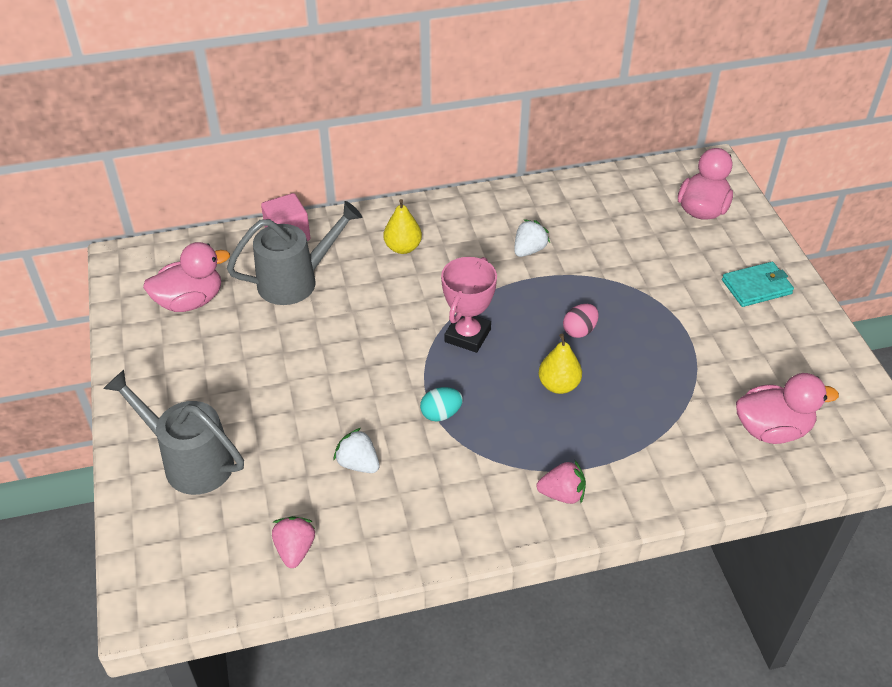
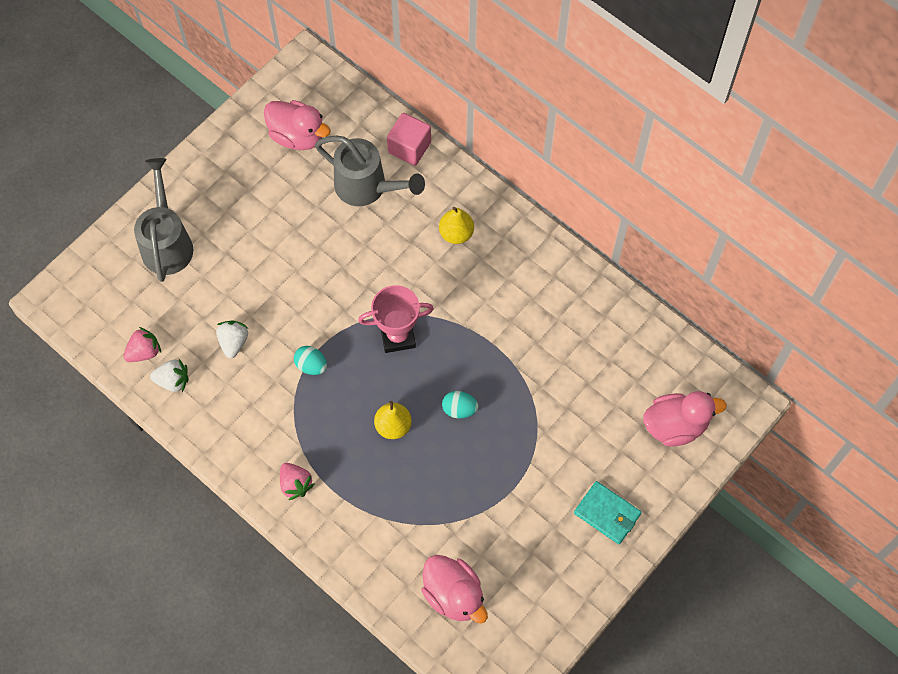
camera: 55 degrees right, 20 degrees up
white strawberry [514,219,550,257] -> white strawberry moved to [150,359,188,392]
pink egg [563,304,599,338] -> turquoise egg [442,391,478,419]

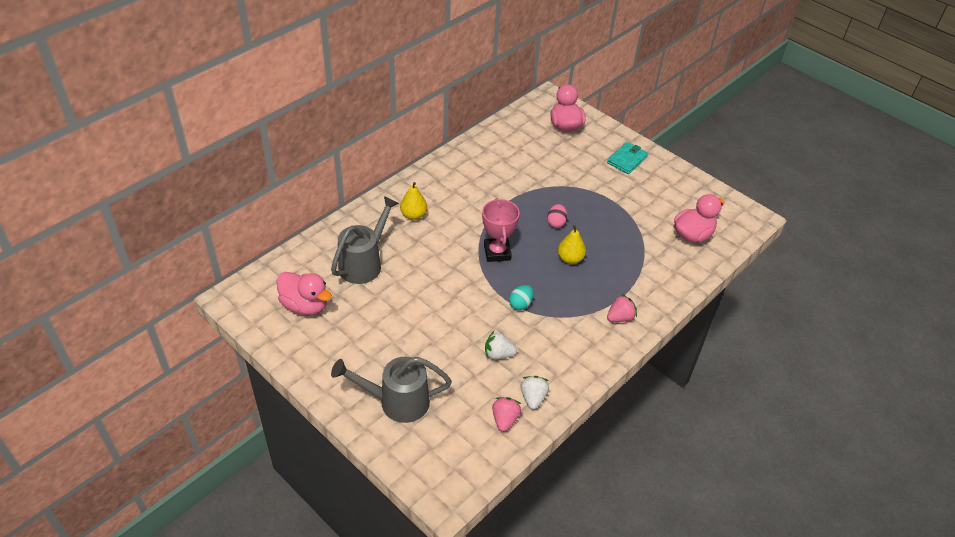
camera: 90 degrees left, 20 degrees down
pink strawberry [123,327,161,362] -> pink strawberry turned 45 degrees clockwise [492,397,521,432]
pink duck [264,100,331,150] -> pink duck turned 90 degrees clockwise [277,272,332,315]
pink cube [387,113,431,166] -> none
turquoise egg [442,391,478,419] -> pink egg [547,204,567,228]

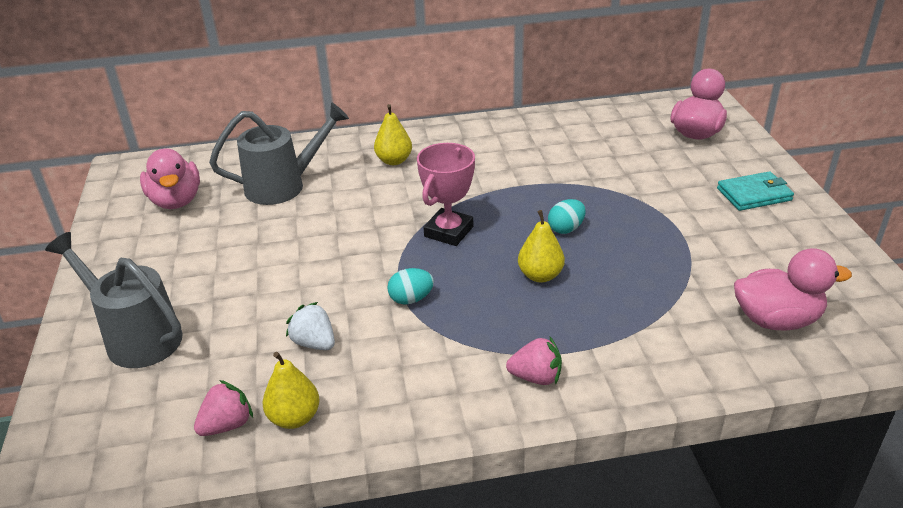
camera: 40 degrees right, 10 degrees down
white strawberry [521,376,549,409] -> yellow pear [263,352,320,429]
pink egg [547,204,567,228] -> turquoise egg [548,199,586,234]

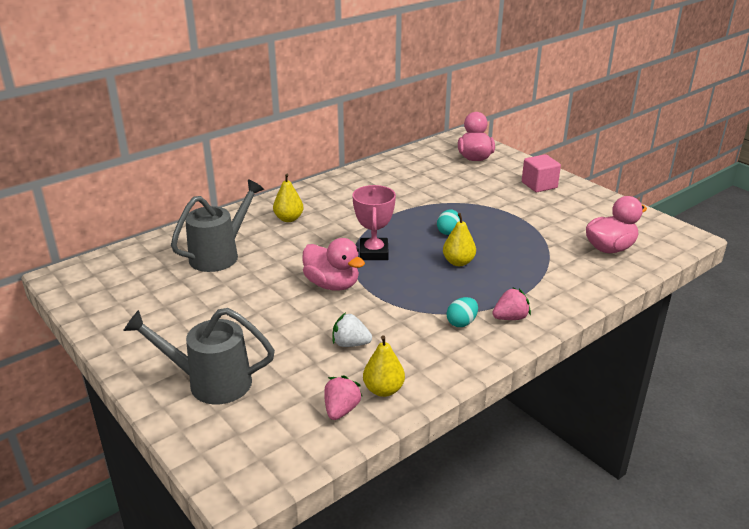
camera: 30 degrees left, 5 degrees down
pink duck [140,148,200,209] -> pink duck moved to [302,238,365,291]
turquoise egg [387,268,434,304] -> turquoise egg moved to [447,297,478,327]
turquoise wallet [717,171,794,211] -> pink cube [522,154,561,192]

